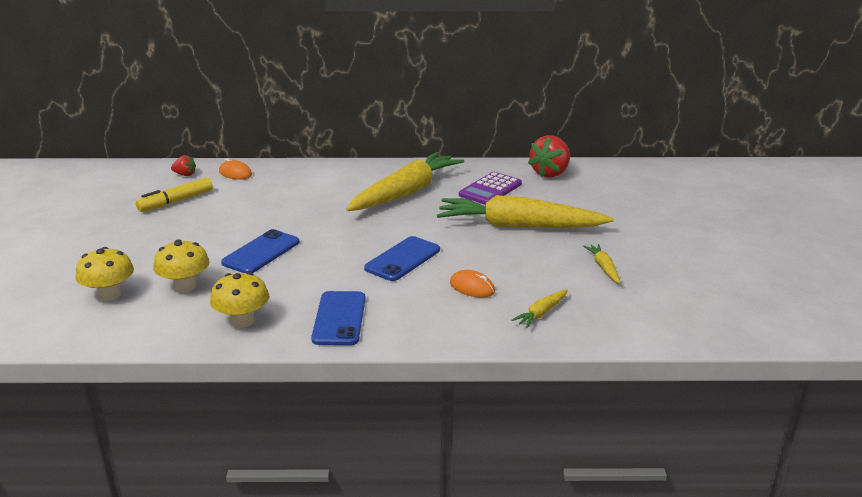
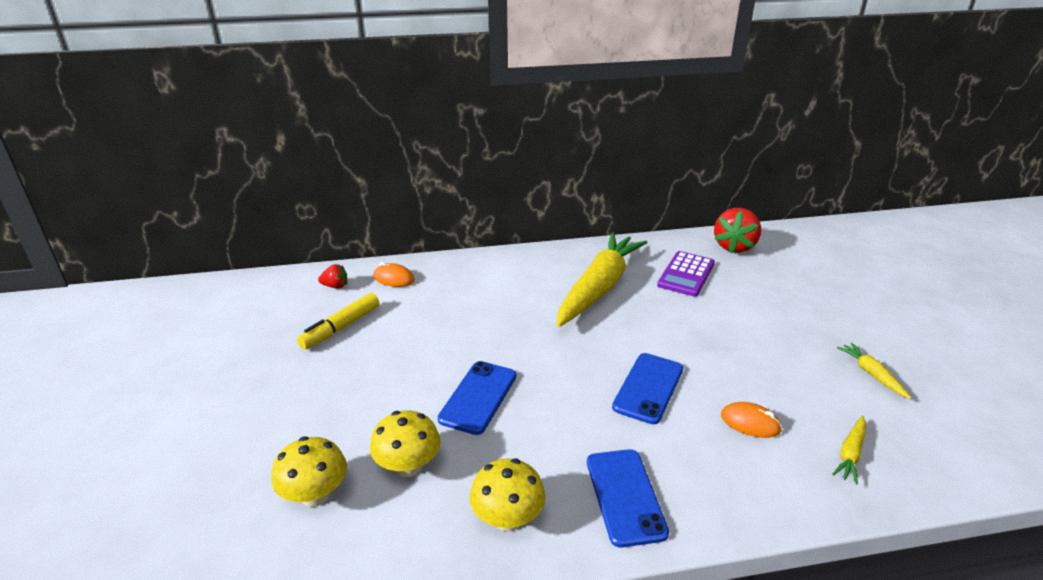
camera: 10 degrees left, 5 degrees up
yellow carrot [437,195,614,228] -> none

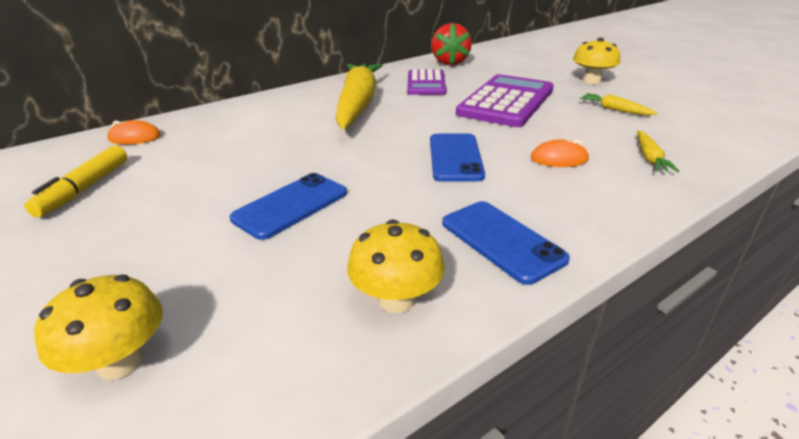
camera: 25 degrees left, 0 degrees up
red strawberry [318,264,347,289] -> none
yellow mushroom [370,411,441,477] -> yellow mushroom moved to [573,38,620,84]
blue phone [438,361,516,435] -> blue phone turned 45 degrees clockwise [230,173,347,240]
none -> purple calculator [456,74,554,127]

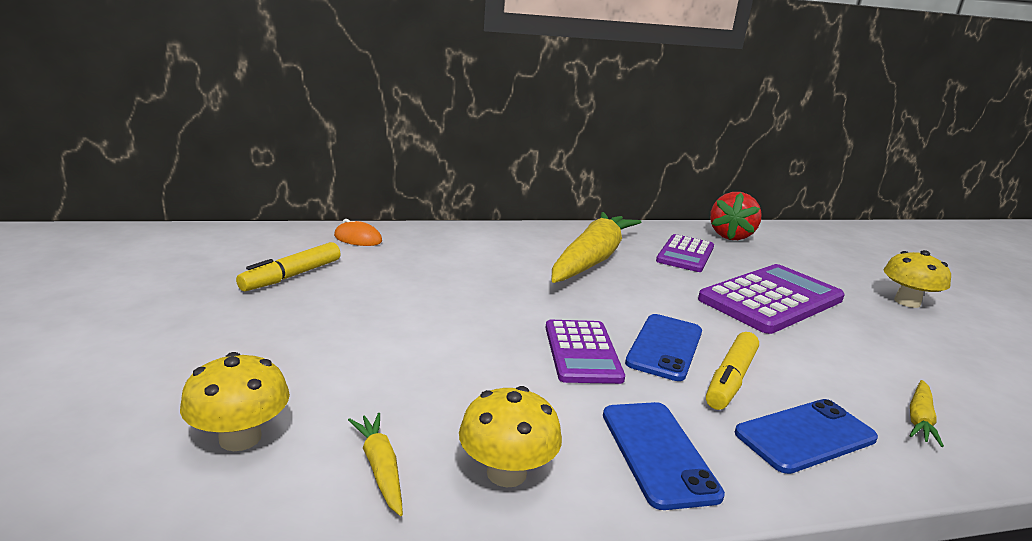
camera: 20 degrees right, 10 degrees down
blue phone [230,173,347,240] -> blue phone moved to [735,399,878,474]
orange mouse [531,140,589,167] -> none
yellow carrot [580,93,658,115] -> yellow carrot moved to [348,413,403,516]
none -> purple calculator [545,320,625,384]
none -> yellow marker [706,332,759,410]

